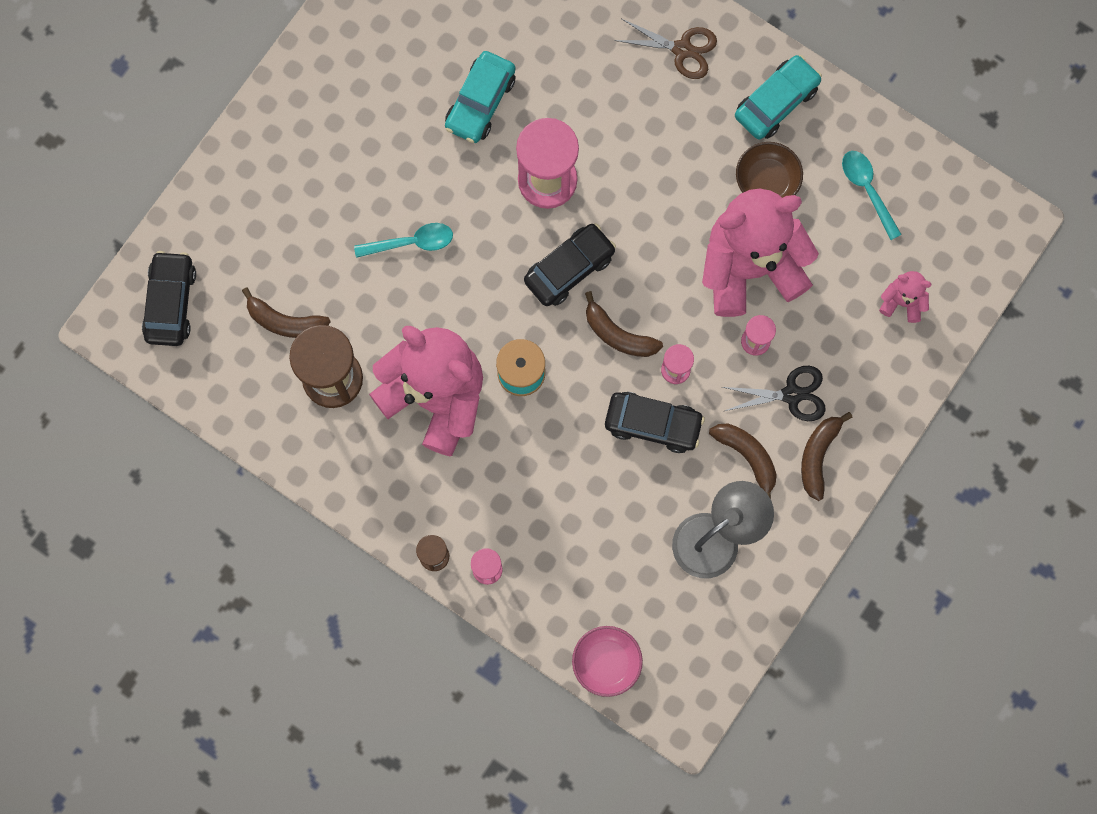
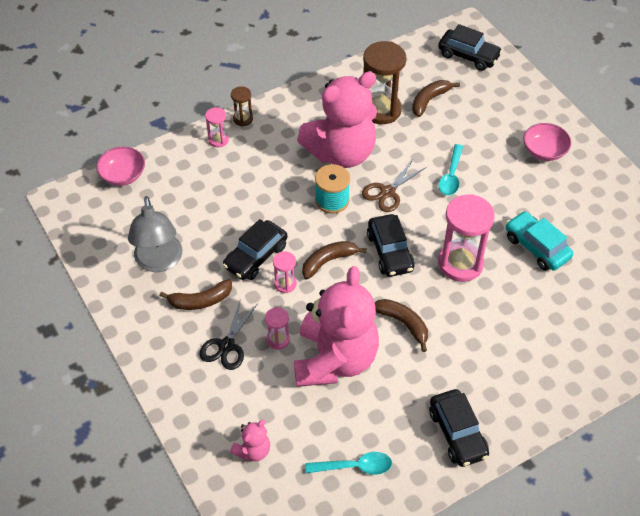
camera: 115 degrees right, 25 degrees down
brown scissors [614,19,717,79] -> brown scissors moved to [362,160,425,212]
turquoise car [735,55,822,140] -> black car [429,389,489,467]
brown bowl [736,142,803,198] -> none
brown banana [801,412,852,501] -> brown banana moved to [375,299,428,352]
none -> pink bowl [523,123,571,161]

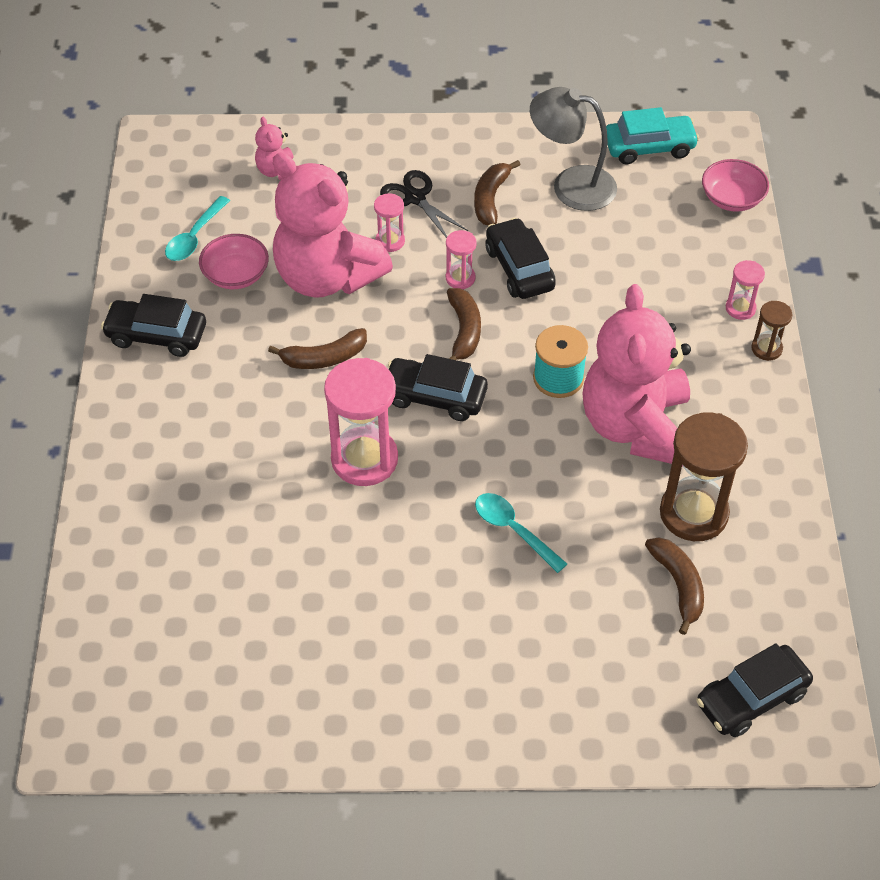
camera: 120 degrees right, 0 degrees up
brown scissors [362,160,425,212] -> none
turquoise car [506,211,573,271] -> turquoise car moved to [606,107,699,164]
pink bowl [523,123,571,161] -> pink bowl moved to [199,234,269,289]

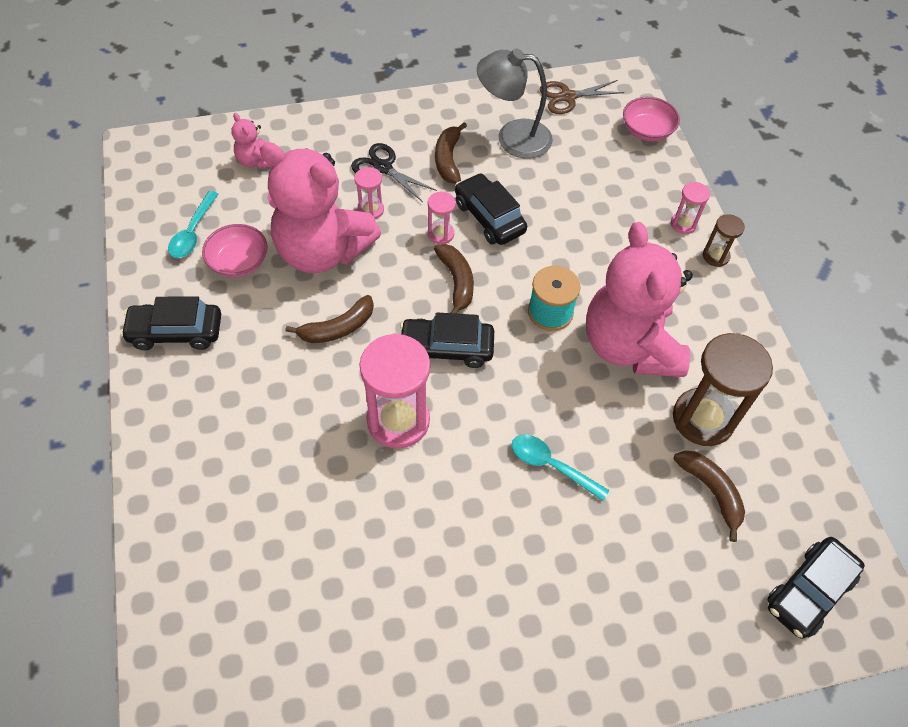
camera: 15 degrees left, 5 degrees up
turquoise car [606,107,699,164] -> brown scissors [540,80,625,114]

